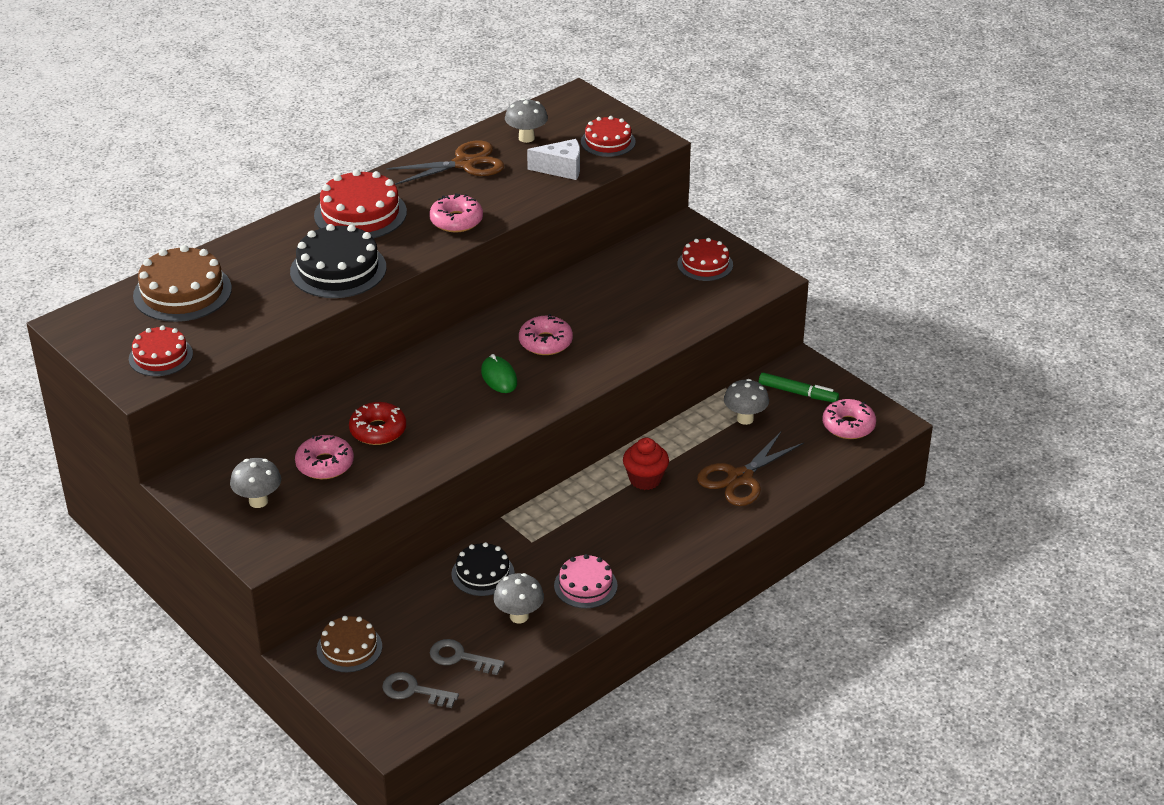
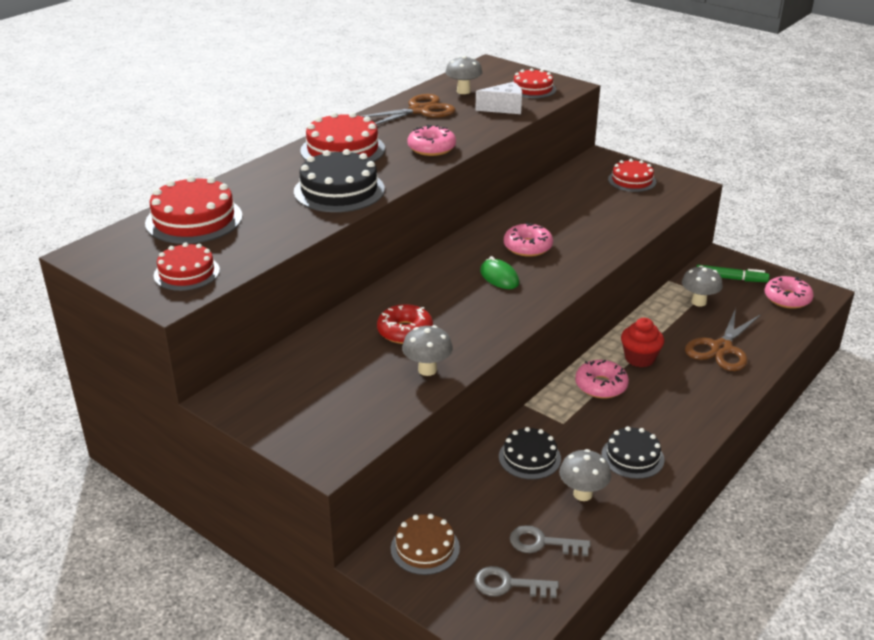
camera: 10 degrees left, 5 degrees down
brown cake [133,245,232,322] -> red cake [145,176,243,244]
grey mushroom [230,458,281,508] -> grey mushroom moved to [402,325,453,376]
pink donut [295,435,354,479] -> pink donut moved to [575,360,629,398]
pink cake [554,554,618,608] -> black cake [601,426,664,479]

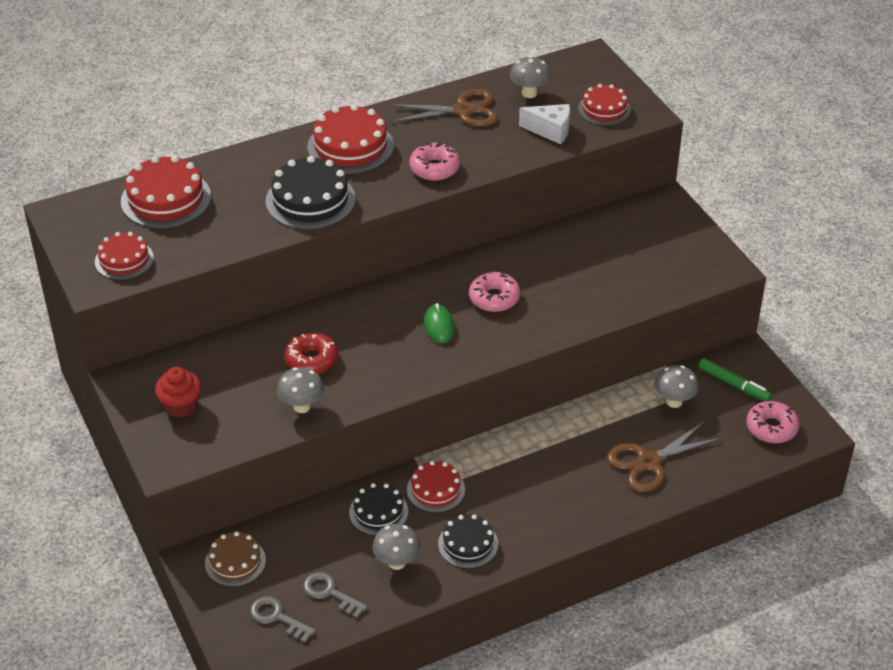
camera: 25 degrees right, 10 degrees up
pink donut [575,360,629,398] -> none
red cake [608,159,656,192] -> red cake moved to [407,461,465,512]
red cupcake [621,318,664,367] -> red cupcake moved to [155,367,202,417]

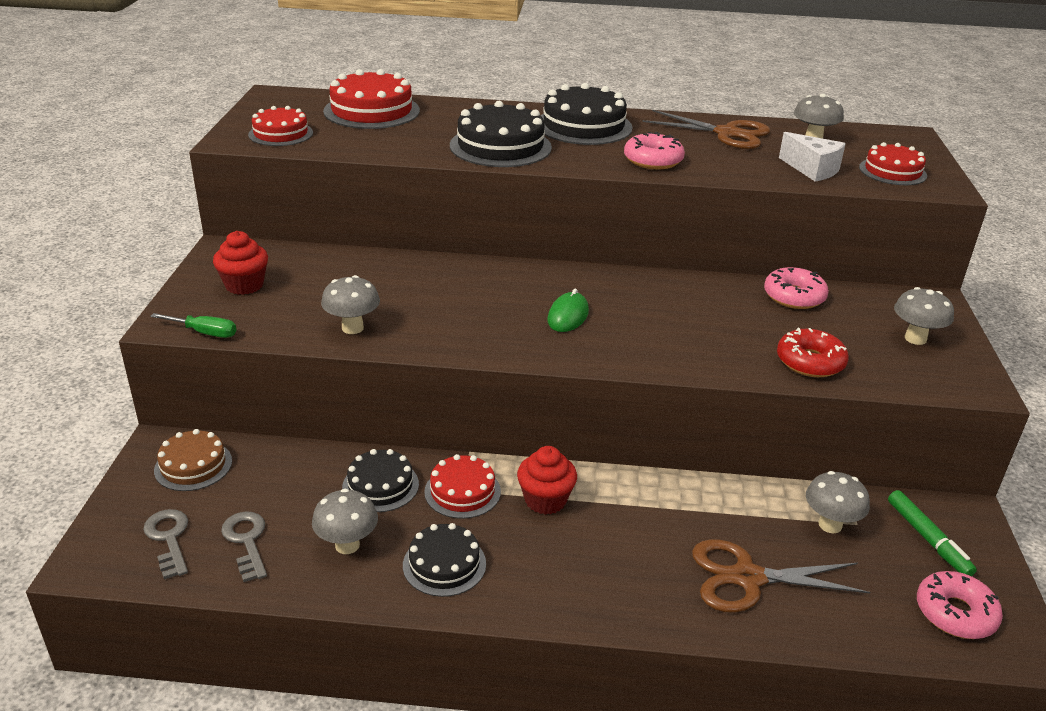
camera: 30 degrees right, 10 degrees down
red donut [285,332,338,374] -> red donut moved to [777,328,849,377]
red cake [307,104,394,174] -> black cake [541,83,633,145]
pink donut [469,271,520,312] -> pink donut moved to [764,267,829,309]
none -> green screwdriver [150,313,237,338]
none -> red cupcake [517,446,577,515]
none -> grey mushroom [894,287,954,345]

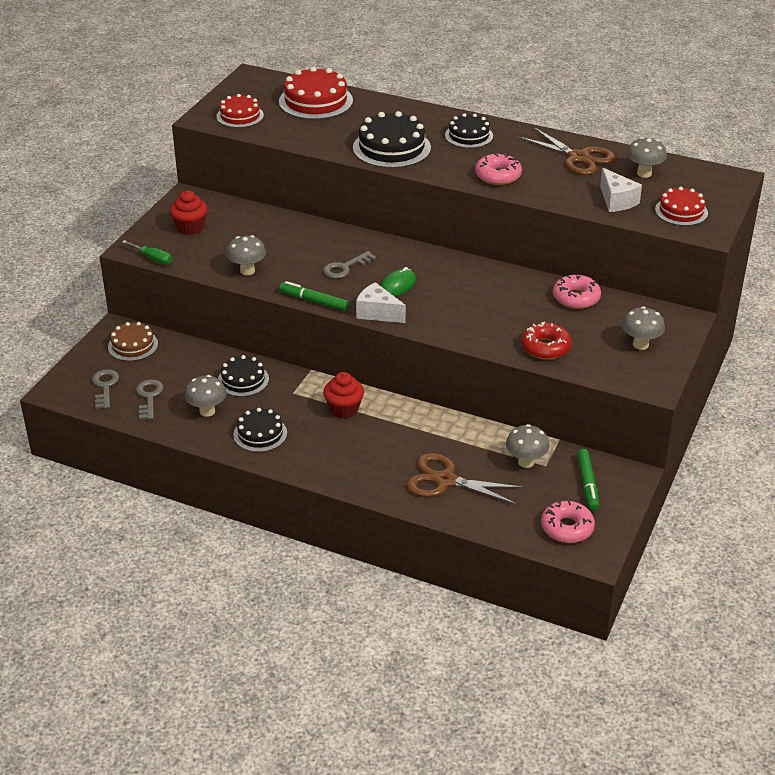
camera: 20 degrees right, 5 degrees up
red cake [424,454,501,519] -> none
black cake [541,83,633,145] -> black cake [445,113,493,148], size x0.62
none -> green marker [279,281,349,311]
none -> grey key [323,251,376,279]
none -> white cheese [356,282,406,323]

